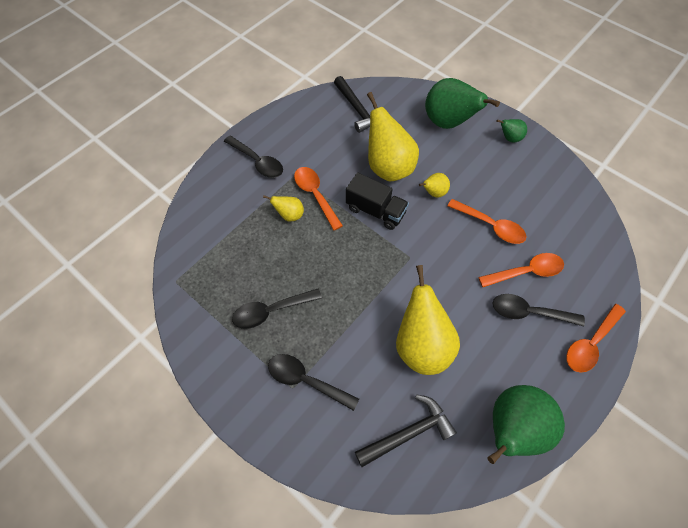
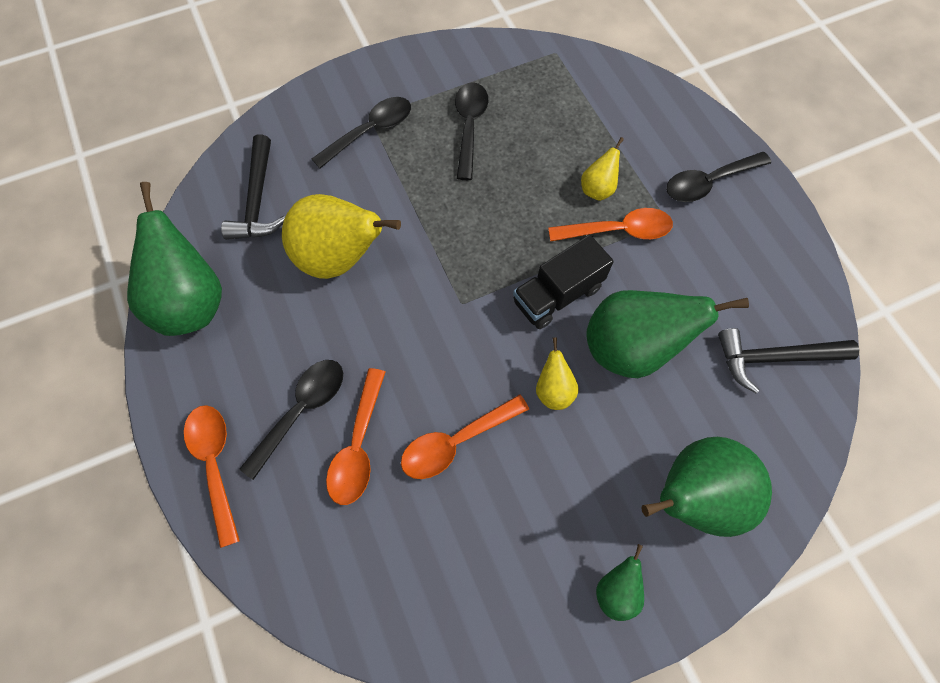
camera: 115 degrees right, 5 degrees up
yellow pear [367,92,419,182] -> green pear [586,290,749,378]

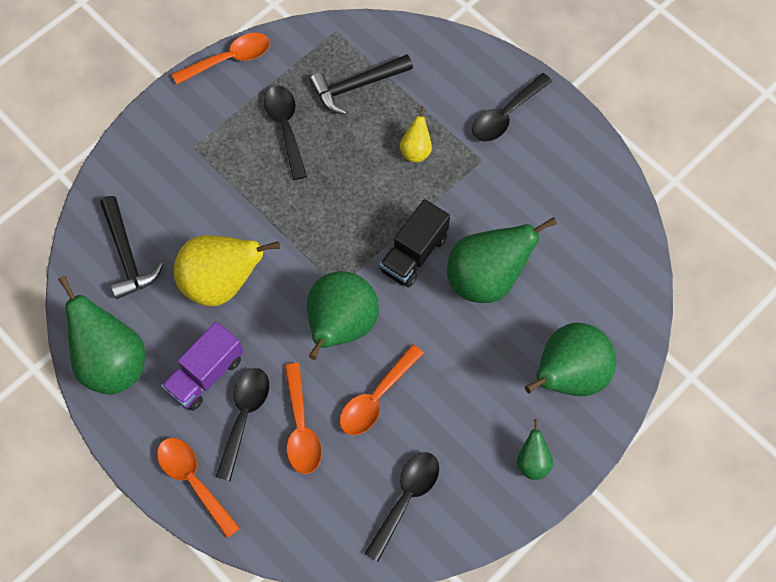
camera: 20 degrees left, 0 degrees up
black spoon [312,97,411,168] -> black spoon moved to [364,452,439,562]
yellow pear [536,337,579,410] -> none
orange spoon [548,208,673,242] -> orange spoon moved to [172,33,270,84]
black hammer [718,328,859,393] -> black hammer moved to [309,54,413,115]
none -> purple truck [161,321,243,411]
none -> green pear [307,271,379,360]

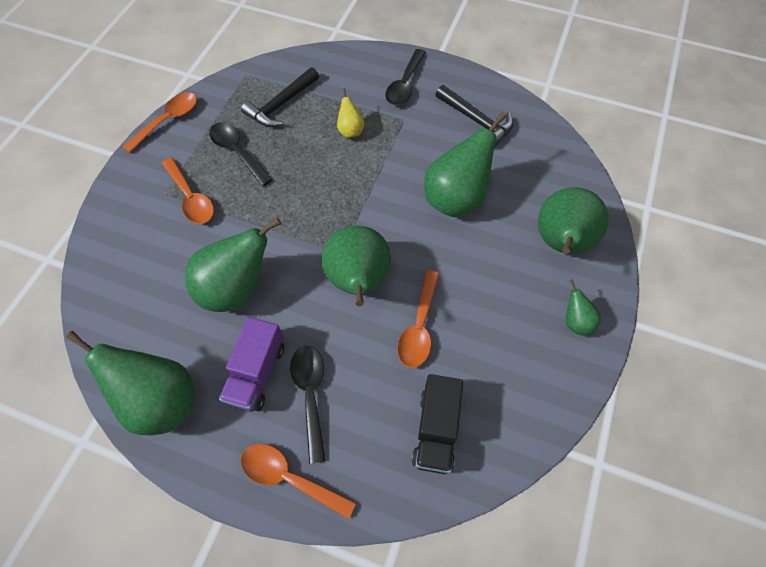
camera: 25 degrees left, 5 degrees down
black hammer [100,196,163,299] -> black hammer moved to [435,85,513,146]
yellow pear [174,235,280,306] -> green pear [185,218,281,312]
orange spoon [285,363,322,474] -> orange spoon moved to [162,157,214,224]
black spoon [364,452,439,562] -> none
black truck [380,199,450,287] -> black truck moved to [412,374,463,474]

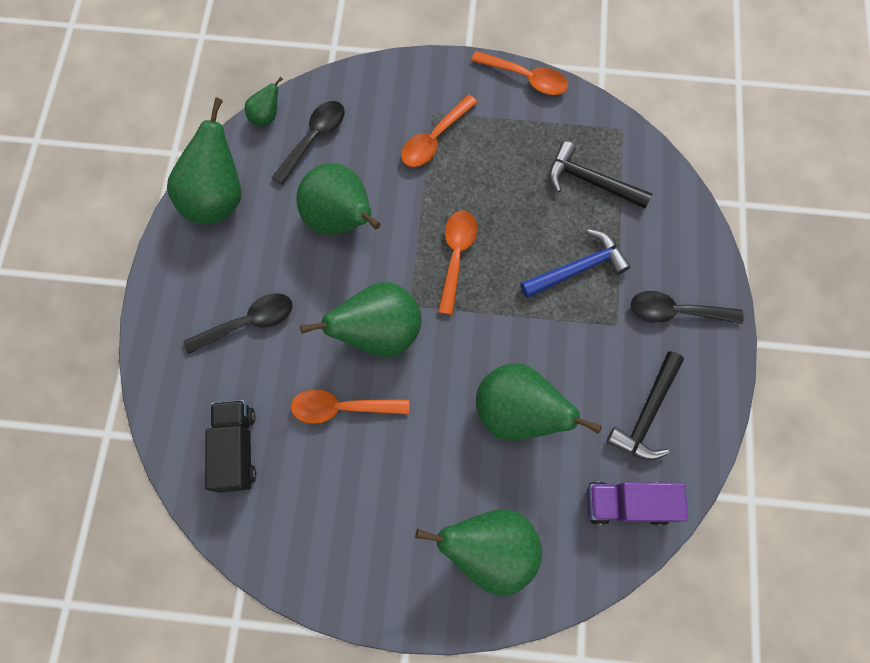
camera: 75 degrees right, 10 degrees up
black spoon [209,122,273,186] -> black spoon moved to [272,101,344,185]
purple truck [219,317,285,412] -> purple truck moved to [587,481,688,526]
orange spoon [241,444,356,519] -> orange spoon moved to [438,211,477,315]
yellow pear [337,88,365,138] -> blue hammer [520,229,631,298]
black truck [412,374,463,474] -> black truck turned 90 degrees clockwise [205,400,256,492]
green pear [566,279,601,336] -> green pear moved to [245,77,283,126]

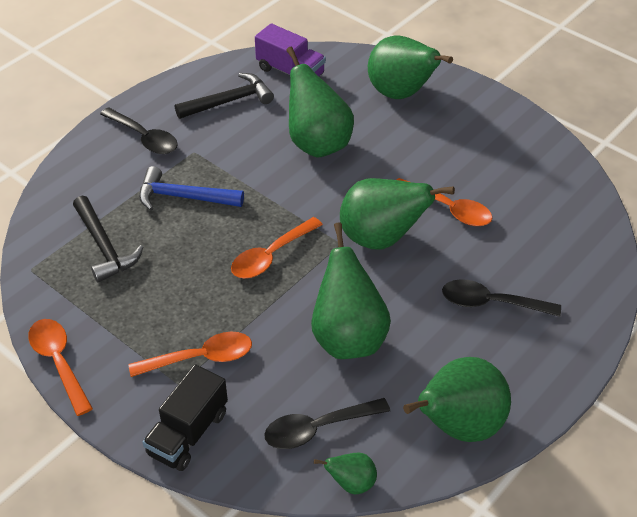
camera: 145 degrees left, 25 degrees down
black truck [205,400,256,492] -> black truck moved to [142,365,228,471]

